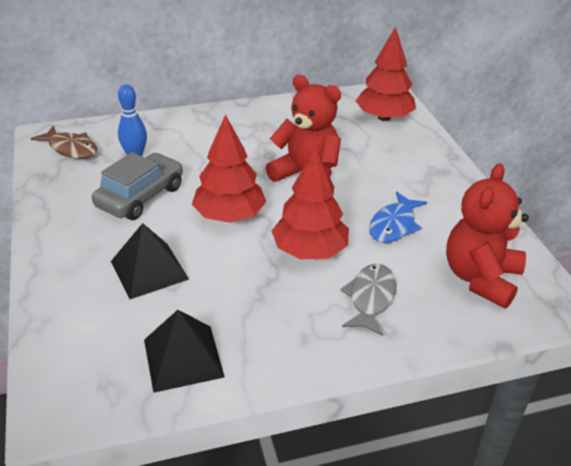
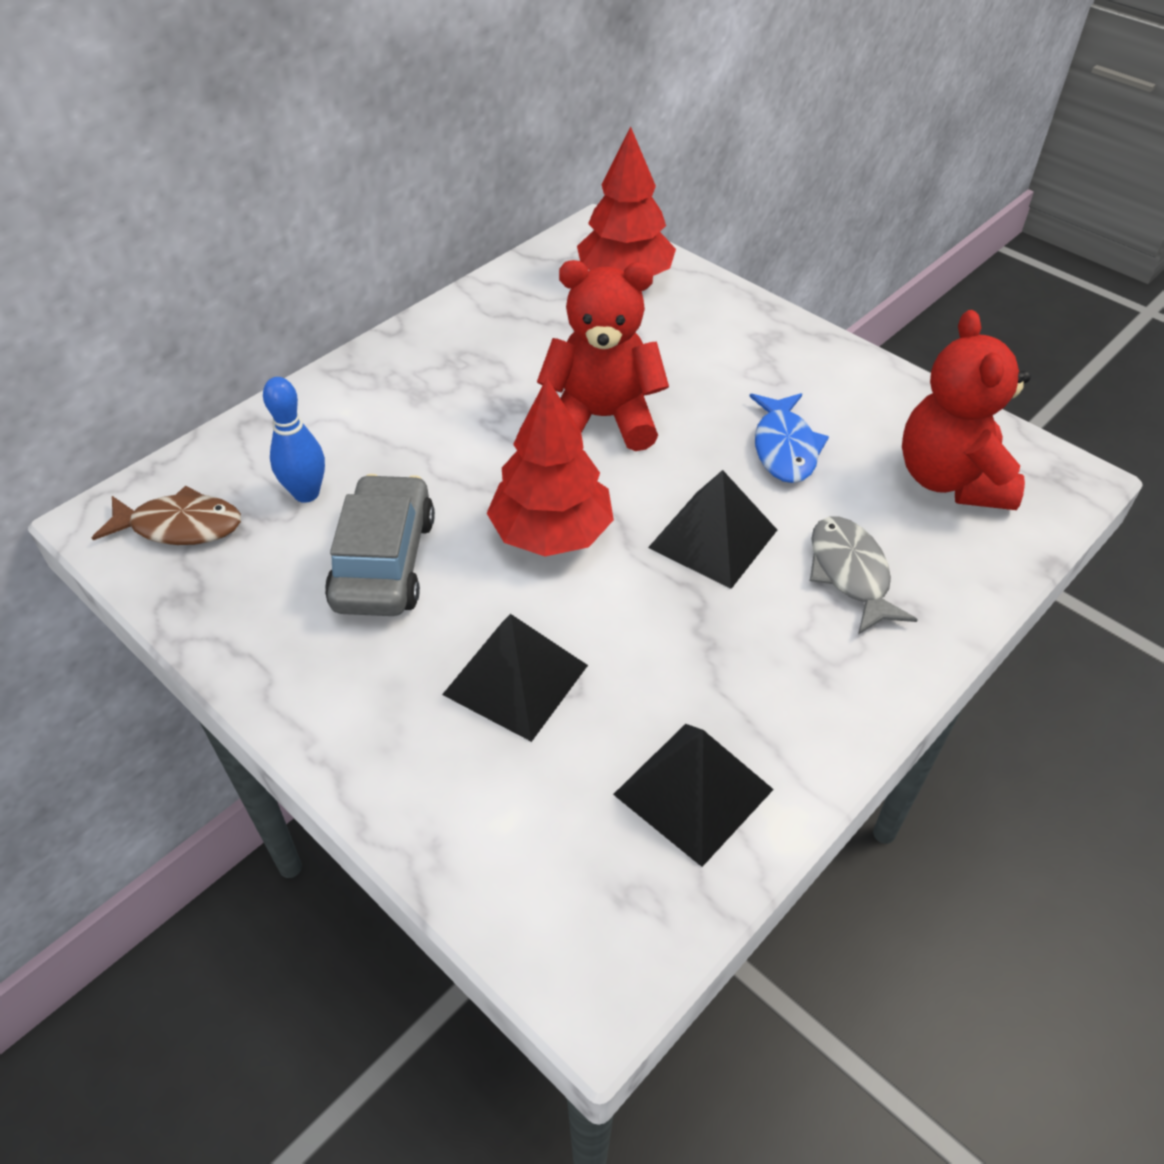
camera: 30 degrees left, 10 degrees up
red tree [272,147,349,259] -> black pyramid [648,470,777,589]

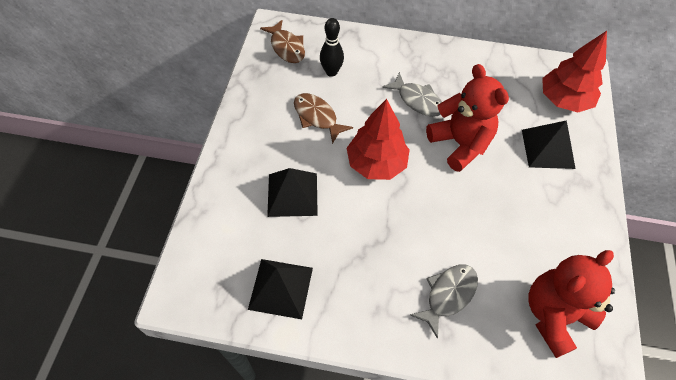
camera: 55 degrees right, 10 degrees up
blue bowling pin [263,377,325,503] -> black bowling pin [320,18,344,77]
grey car [325,474,435,616] -> brown fish [294,93,353,144]
black pyramid [648,470,777,589] -> black pyramid moved to [522,120,576,169]
blue fish [750,393,829,483] -> none
none -> grey fish [382,72,442,117]

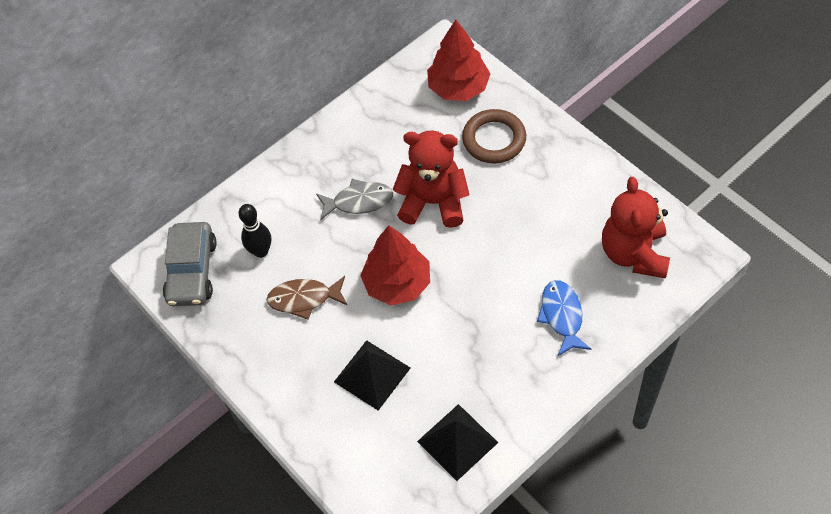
camera: 45 degrees left, 0 degrees up
brown fish [260,20,305,63] -> grey car [163,222,217,306]
grey fish [410,264,478,339] -> blue fish [537,280,591,356]
black pyramid [522,120,576,169] -> brown ring [462,109,526,163]

